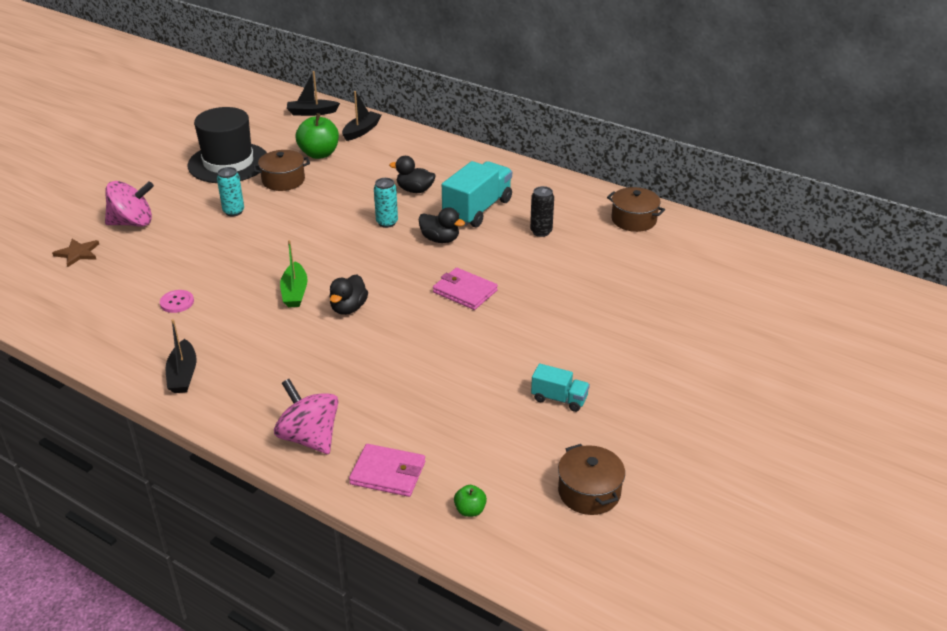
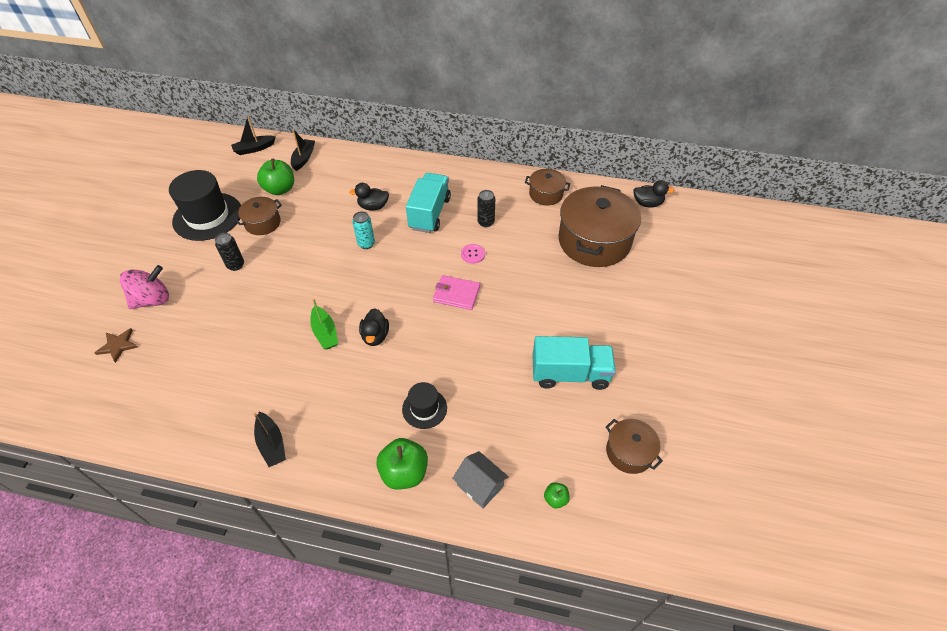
camera: 20 degrees left, 15 degrees up
pink button [160,290,194,313] -> pink button moved to [461,244,485,264]
turquoise can [217,167,244,216] -> black can [215,233,244,271]
pink spinning top [274,379,338,454] -> green apple [376,438,428,490]
pink wallet [349,444,425,497] -> grey house [452,451,509,509]
black duck [418,207,465,243] -> black duck moved to [633,180,674,207]
turquoise truck [531,364,590,412] -> turquoise truck [532,336,616,390], size x1.88
none -> black hat [402,382,447,429]
none -> brown pot [559,185,641,267]

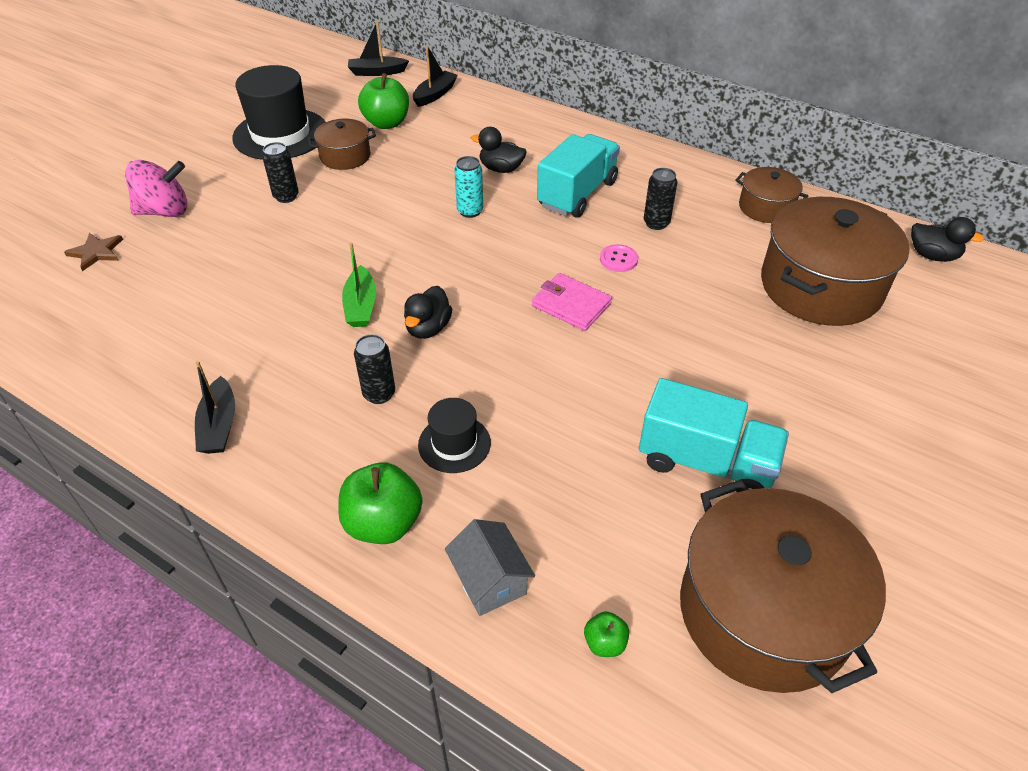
camera: 20 degrees right, 5 degrees down
brown pot [606,419,663,474] -> brown pot [680,479,886,693], size x1.99
none -> black can [354,334,395,404]

